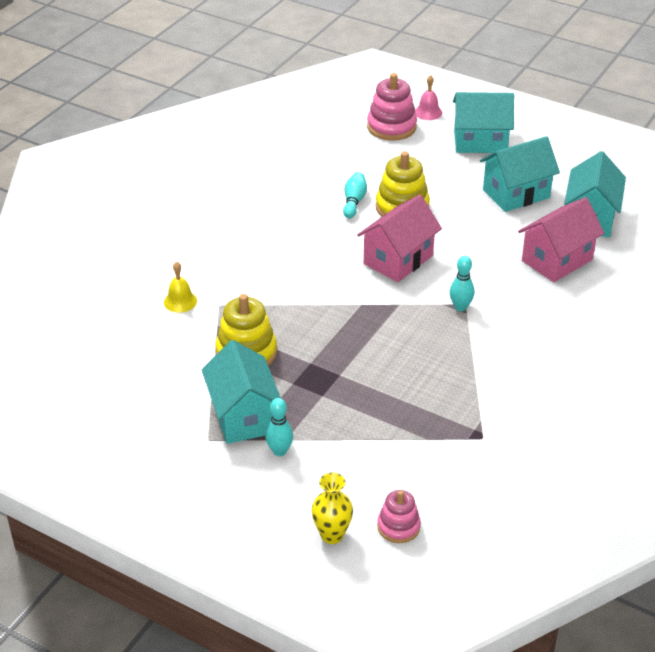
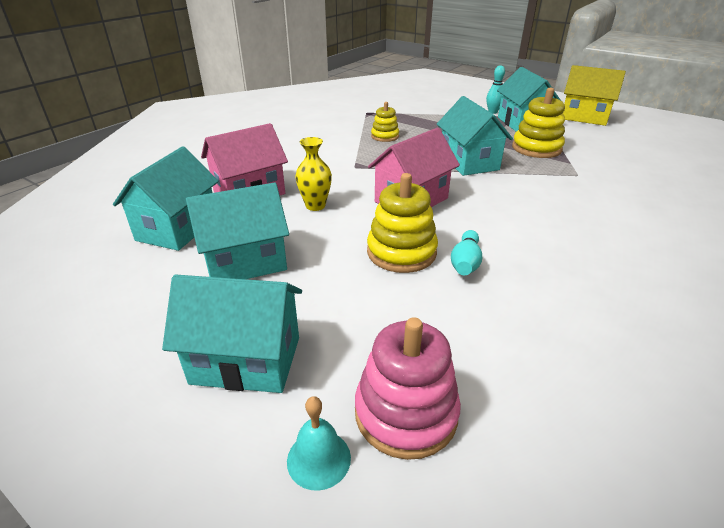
camera: 175 degrees left, 5 degrees down
yellow bell [164,262,197,313] -> none
yellow vase [312,472,353,544] -> yellow vase moved to [295,137,332,211]
pink stacking toy [377,490,421,543] -> none
pink bell [415,75,442,120] -> turquoise bell [287,396,351,491]
turquoise bowling pin [450,256,474,311] -> none
none -> yellow stacking toy [371,102,399,142]
none -> turquoise house [437,96,513,176]
none -> yellow house [563,65,626,126]

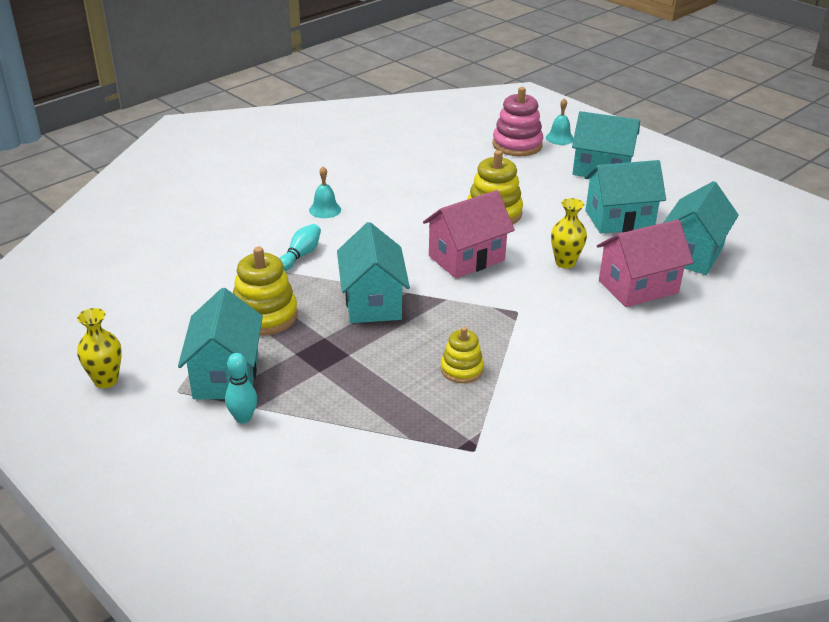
camera: 170 degrees left, 0 degrees up
turquoise bowling pin [451,230,482,275] -> turquoise bowling pin moved to [279,224,321,271]
yellow house [563,65,626,126] -> yellow vase [77,308,122,388]
none -> turquoise bell [309,166,341,218]

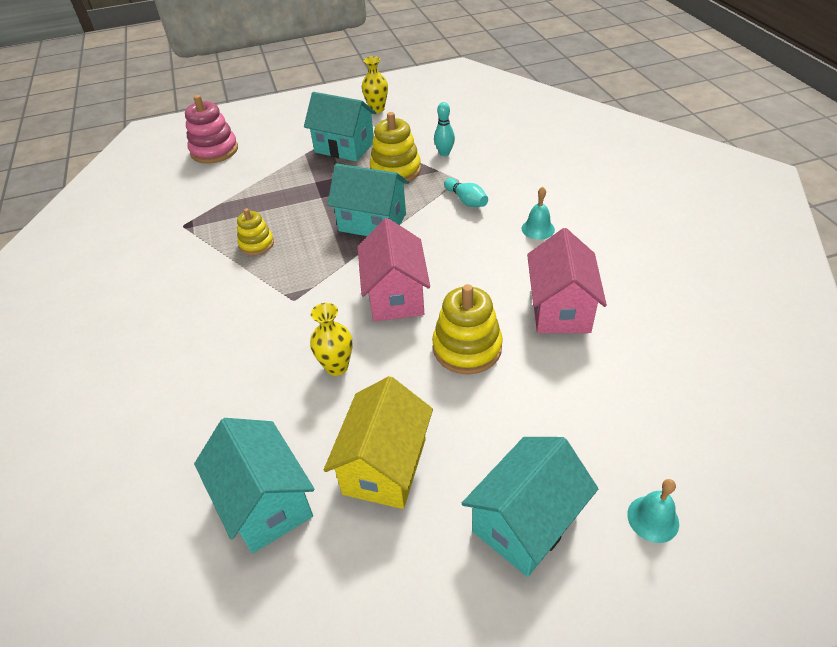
camera: 120 degrees right, 10 degrees up
turquoise bowling pin [225,353,257,424] -> turquoise bowling pin moved to [434,102,455,156]
pink stacking toy [492,87,543,156] -> pink stacking toy moved to [185,95,238,164]
turquoise house [584,160,666,234] -> yellow house [324,376,433,509]
pink house [597,219,693,307] -> pink house moved to [527,228,607,333]

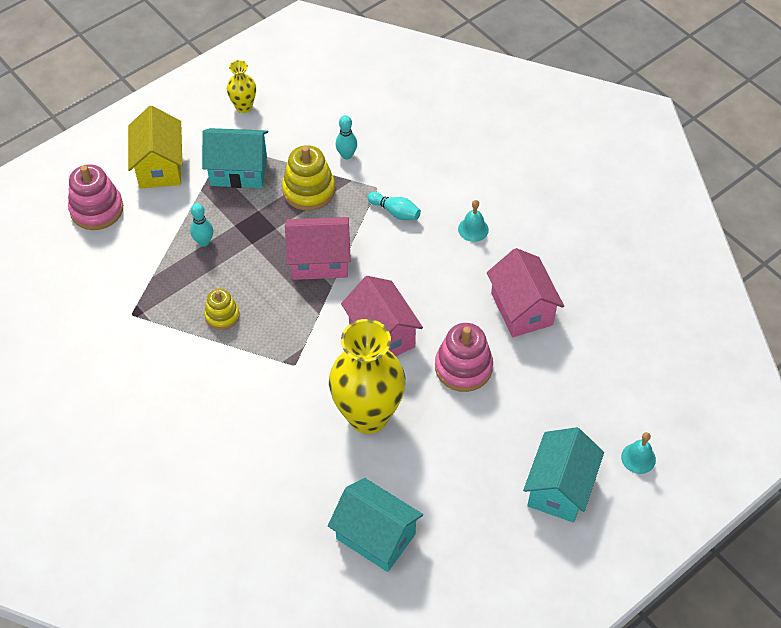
camera: 25 degrees left, 10 degrees up
yellow vase [310,303,352,376] -> yellow vase [329,319,406,434], size x2.15
yellow house [324,376,433,509] -> yellow house moved to [128,106,182,189]
turquoise house [327,164,409,236] -> pink house [285,217,351,280]
yellow stacking toy [432,284,503,374] -> pink stacking toy [435,323,493,392]
none -> turquoise bowling pin [190,203,213,246]

